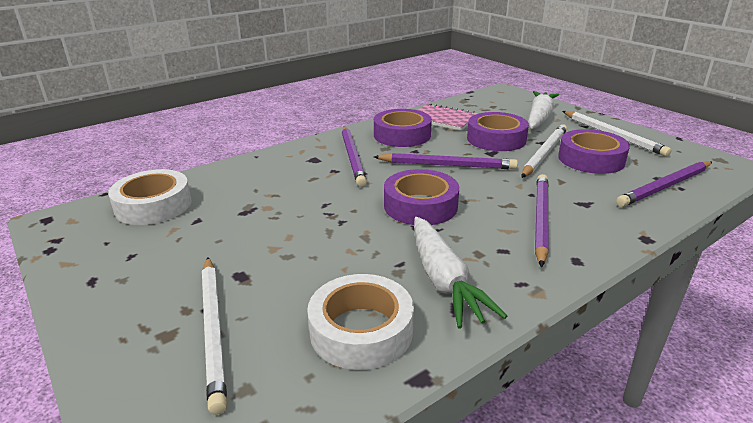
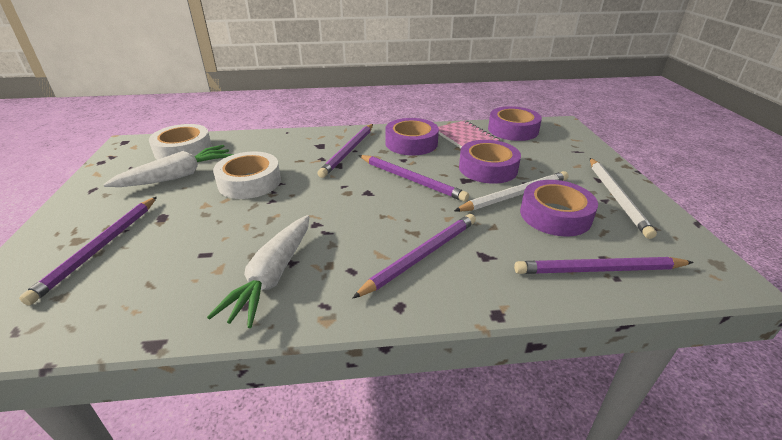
camera: 30 degrees right, 5 degrees up
white pencil [202,257,227,415] -> purple pencil [19,197,157,305]
white tape [307,274,414,370] -> white tape moved to [213,151,281,199]
purple tape [384,169,459,225] -> purple tape moved to [488,106,542,141]
white carrot [528,91,559,129] -> white carrot moved to [103,145,234,187]

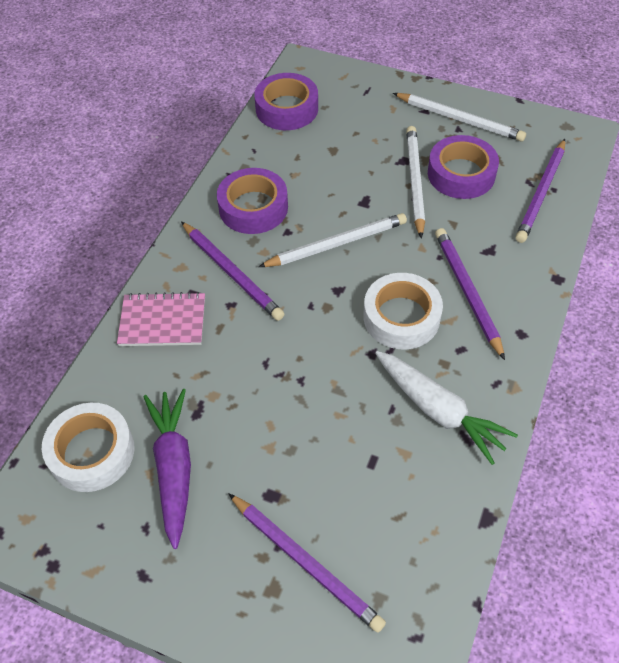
camera: 60 degrees left, 20 degrees up
white carrot [103,145,234,187] -> purple carrot [143,389,191,549]
white tape [213,151,281,199] -> white tape moved to [364,273,443,349]
purple pencil [359,155,469,202] -> white pencil [259,213,407,267]
pink notebook [438,120,500,148] -> pink notebook moved to [117,292,205,346]
purple tape [459,140,521,184] -> none

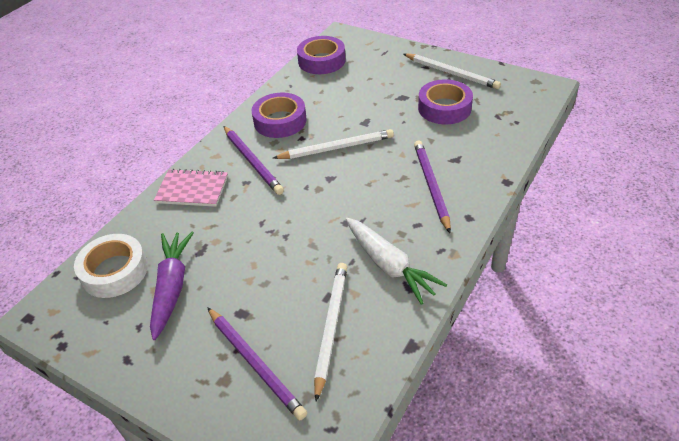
camera: 10 degrees right, 10 degrees down
white tape [364,273,443,349] -> none
white pencil [406,126,425,239] -> white pencil moved to [314,263,347,402]
purple pencil [515,139,565,243] -> none

